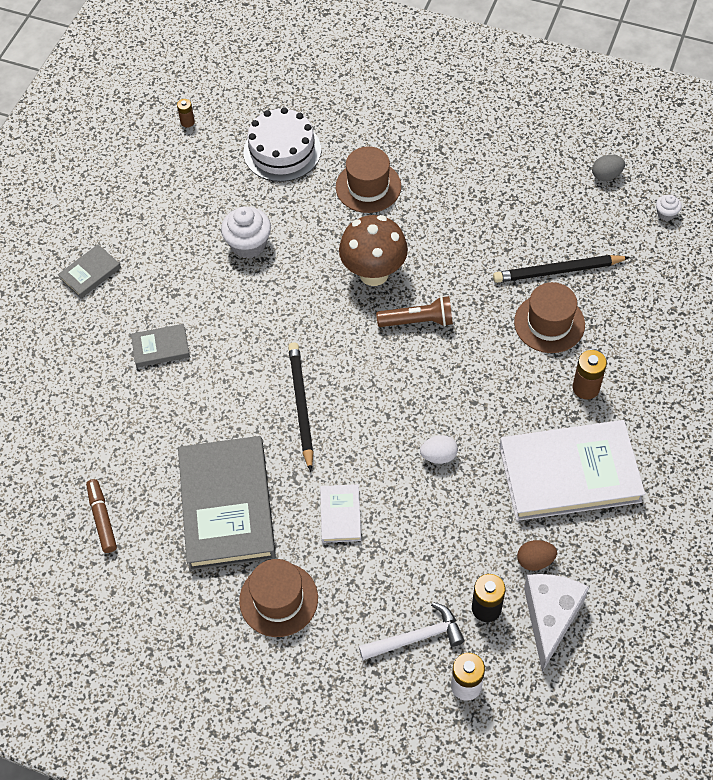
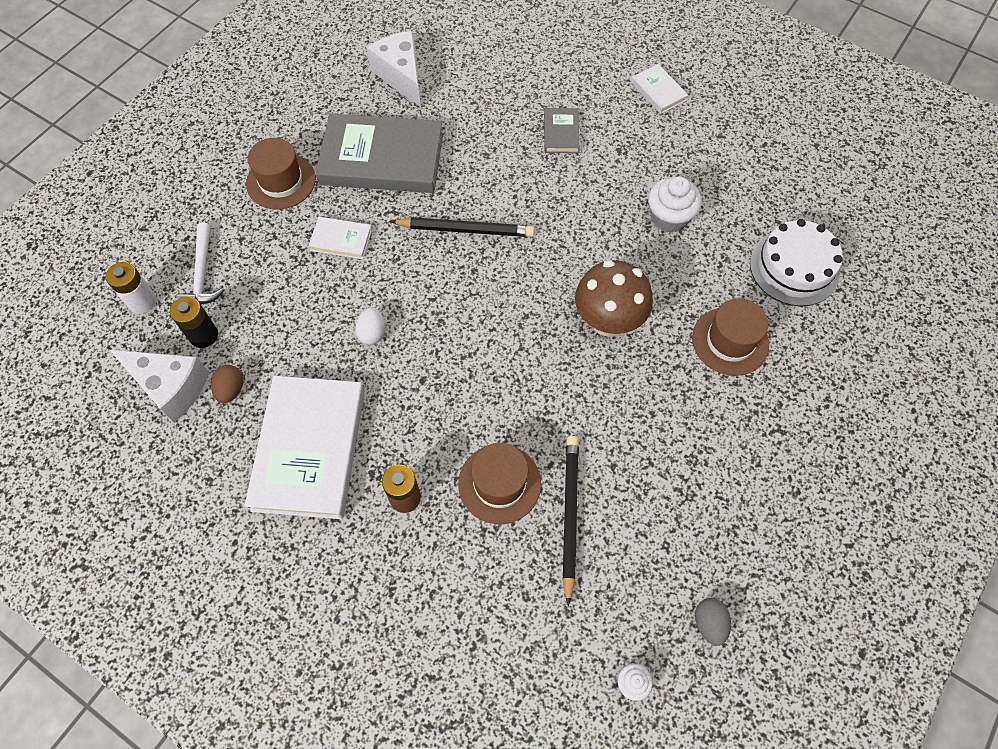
camera: 100 degrees right, 5 degrees up
grey book [58,244,121,298] -> white book [631,64,688,114]
brown marker [86,479,117,553] -> white cheese [367,31,421,107]
brown battery [177,99,195,128] -> none
brown flashlight [376,296,453,327] -> none

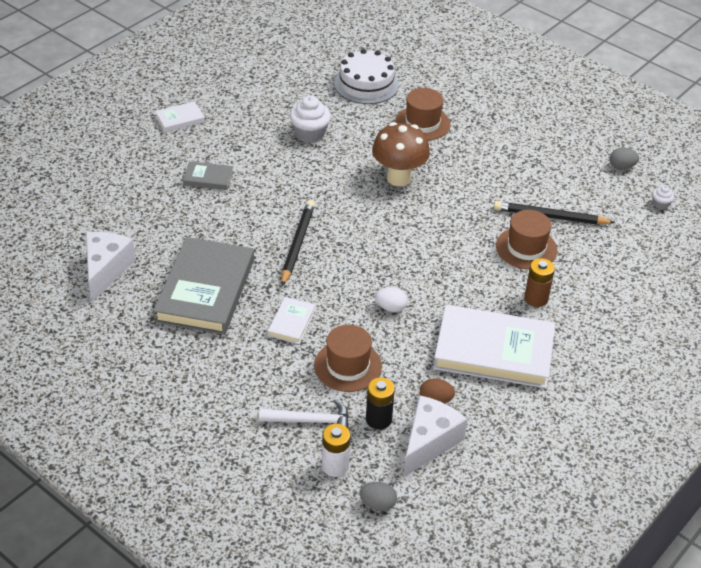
camera: 85 degrees left, 20 degrees down
brown hat [246,138,316,210] -> brown hat moved to [314,325,382,392]
white cheese [367,31,421,107] -> white cheese turned 120 degrees clockwise [86,232,135,302]
none -> grey egg [359,482,397,511]

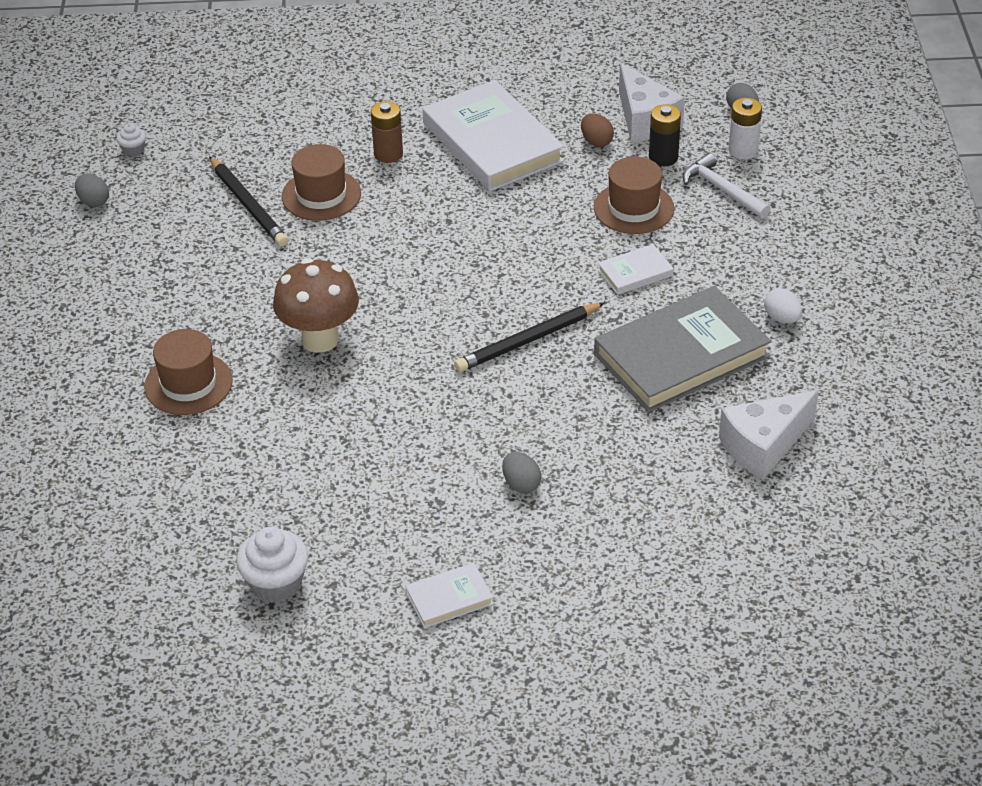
camera: 130 degrees left, 0 degrees up
white book [155,101,205,132] -> white book turned 45 degrees counterclockwise [406,563,493,628]
grey book [183,161,233,190] -> grey egg [502,452,541,493]
white cupcake [290,96,331,143] -> white cupcake moved to [236,527,308,603]
white cake [334,49,399,104] -> none
white egg [375,287,408,312] -> white egg moved to [764,288,802,324]
white cheese [403,395,467,478] -> white cheese turned 105 degrees counterclockwise [619,63,685,142]

